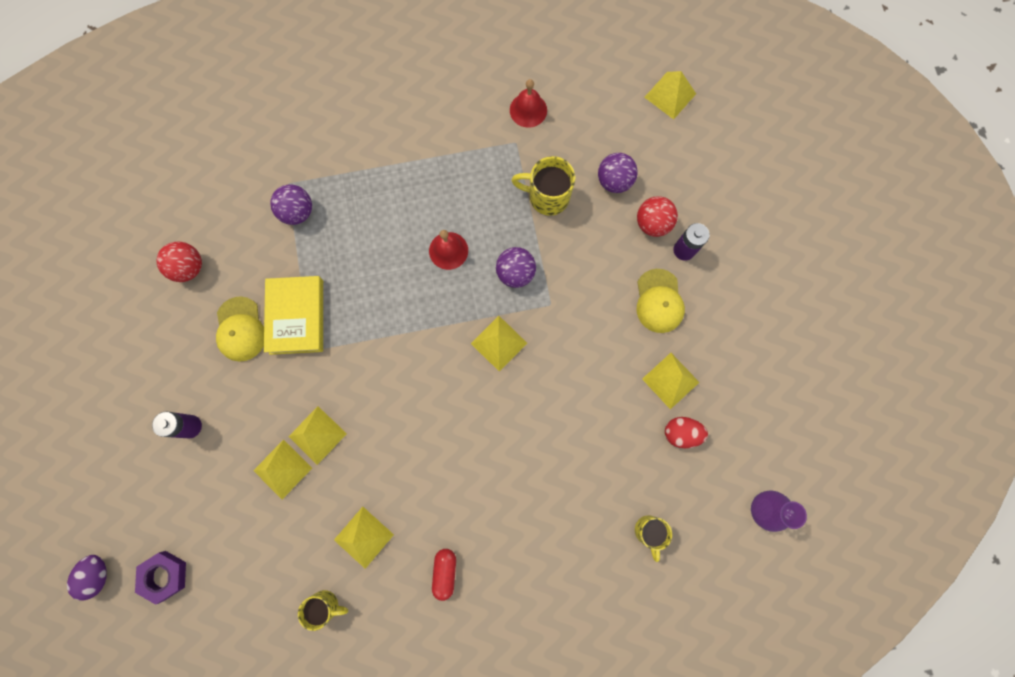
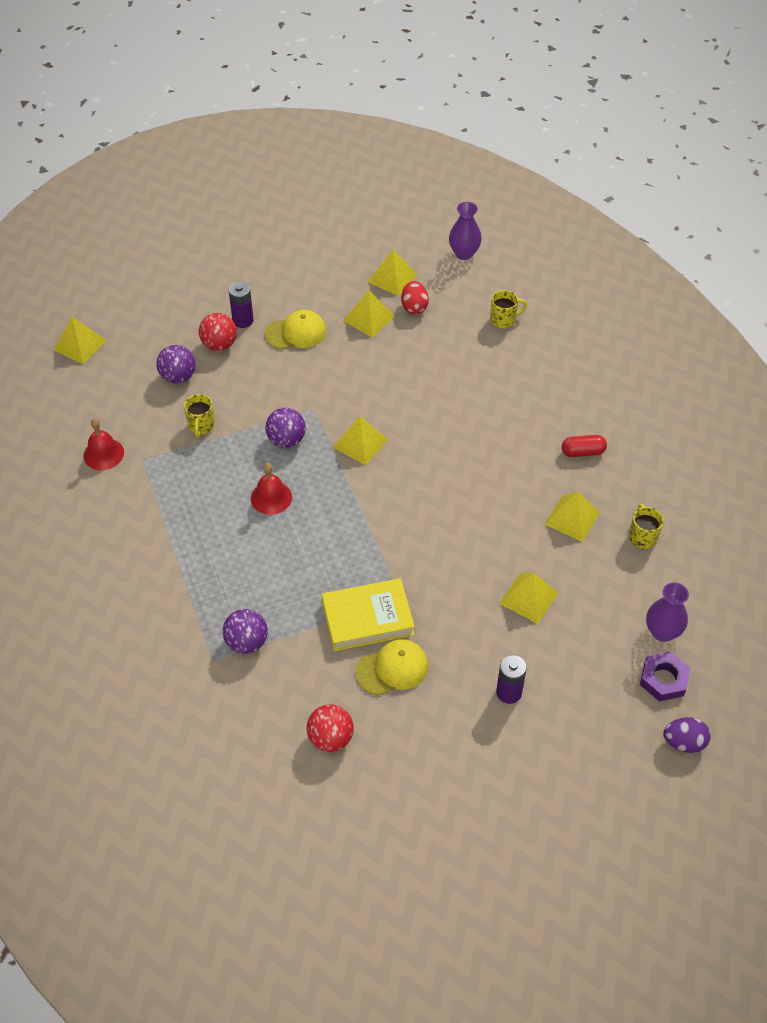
camera: 100 degrees left, 25 degrees down
yellow pyramid [288,406,347,465] -> yellow pyramid moved to [368,250,417,296]
yellow mug [511,156,576,216] -> yellow mug [184,394,215,437], size x0.65
none -> purple vase [646,582,689,642]

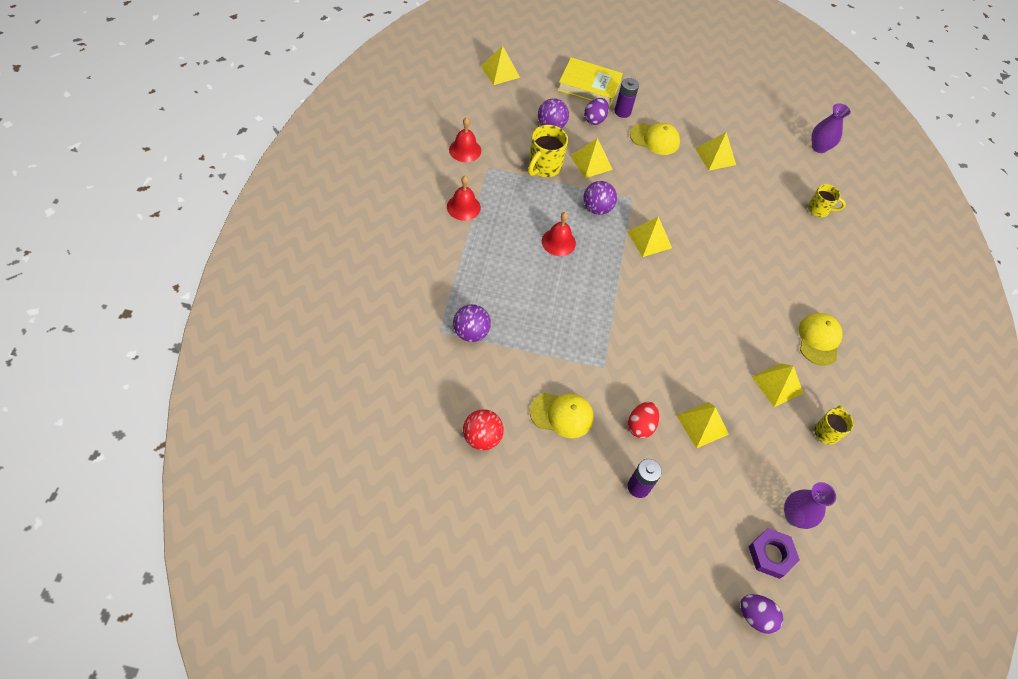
camera: 25 degrees right, 5 degrees up
yellow mug [184,394,215,437] -> yellow mug [528,125,568,177], size x1.54
red ball [199,313,237,351] -> purple egg [584,98,609,125]
yellow book [322,578,415,651] -> yellow book moved to [558,57,623,107]
yellow pyramid [368,250,417,296] -> yellow pyramid moved to [571,138,613,178]
red egg [401,281,429,315] -> red egg moved to [628,402,659,438]
red capsule [562,435,607,457] -> yellow cap [799,313,843,366]
none -> red bell [447,176,481,221]

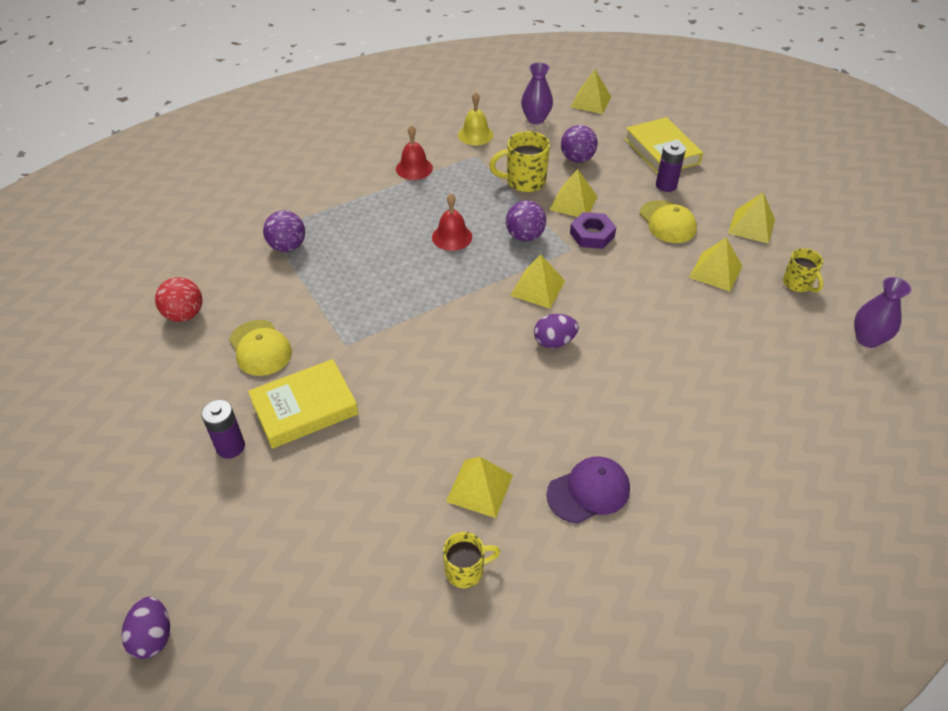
camera: 55 degrees right, 10 degrees down
red bell [449,117,481,162] -> yellow bell [458,92,493,145]
purple egg [584,98,609,125] -> purple egg moved to [534,314,579,348]
red egg [628,402,659,438] -> yellow book [248,359,359,449]
yellow pyramid [676,402,729,448] -> yellow pyramid moved to [728,192,775,244]
purple nut [748,528,800,579] -> purple nut moved to [570,212,616,249]
purple vase [784,482,836,529] -> purple vase moved to [521,62,553,124]
yellow cap [799,313,843,366] -> purple cap [546,456,630,524]
yellow mug [808,184,846,217] -> yellow mug moved to [783,248,823,292]

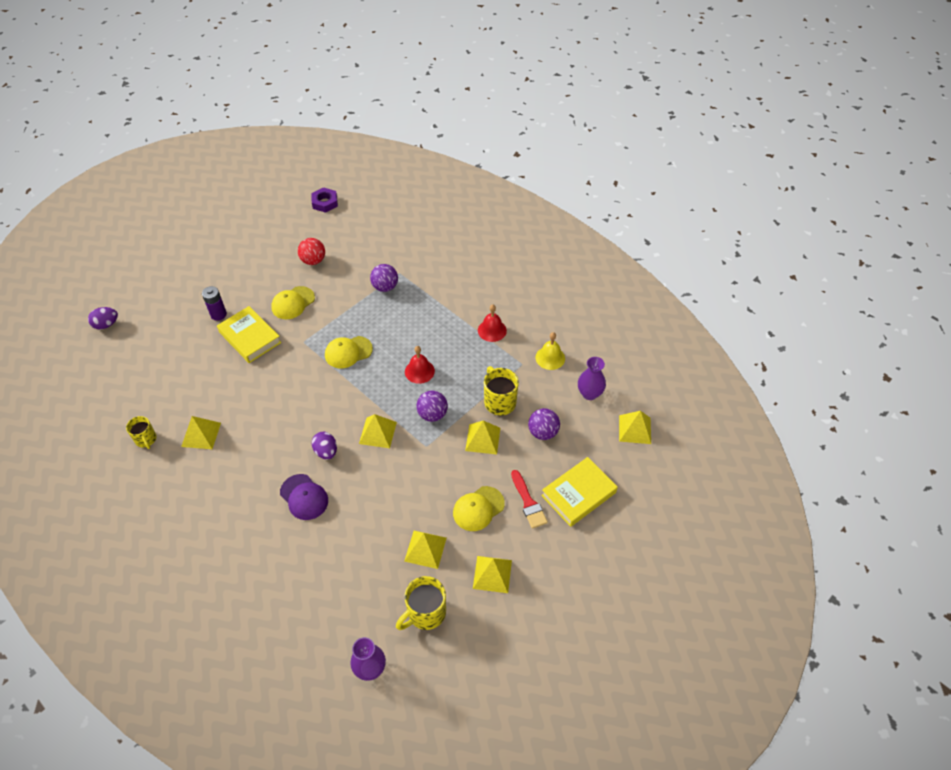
camera: 75 degrees right, 5 degrees up
purple cap [546,456,630,524] -> purple cap moved to [280,474,328,520]
purple nut [570,212,616,249] -> purple nut moved to [311,187,338,213]
purple battery [656,142,686,192] -> red brush [511,470,548,529]
yellow mug [783,248,823,292] -> yellow mug [396,576,446,630], size x1.54
none -> yellow cap [325,336,373,368]

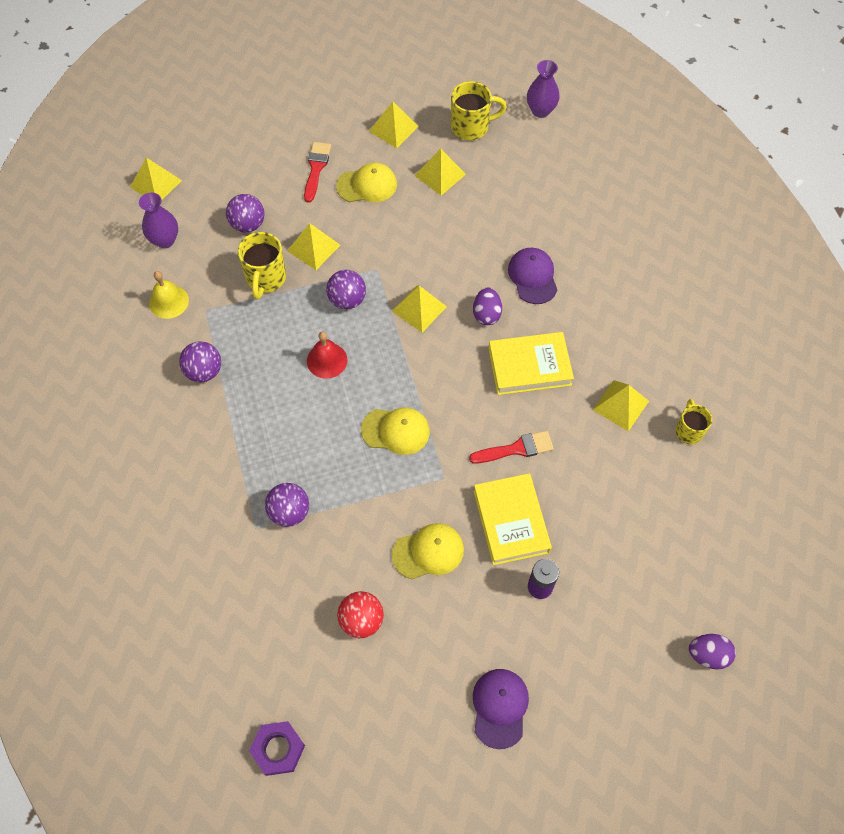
camera: 150 degrees left, 10 degrees up
red bell [478,305,507,342] -> purple ball [179,341,221,382]
yellow book [541,457,618,527] -> yellow book moved to [488,332,574,395]
none -> red brush [469,431,554,464]
none -> purple cap [473,669,529,749]

